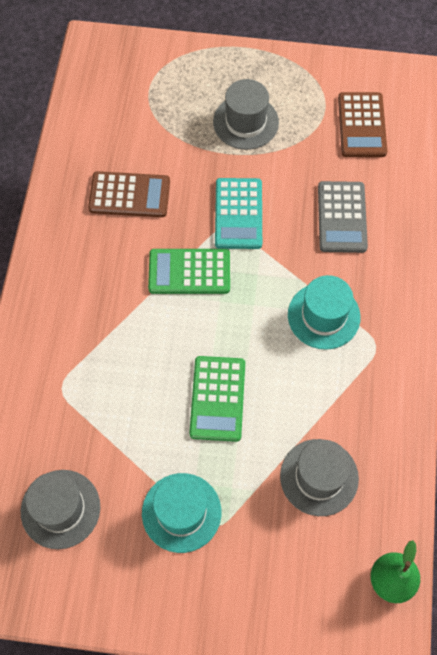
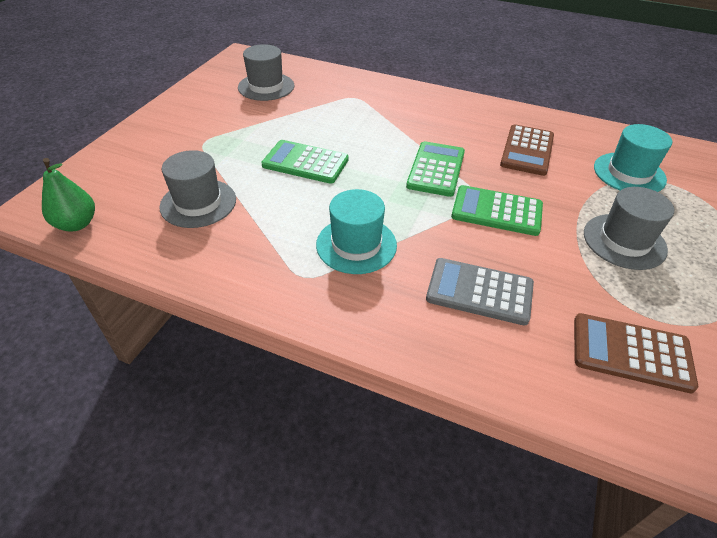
camera: 105 degrees right, 20 degrees down
turquoise hat [142,473,221,553] -> turquoise hat moved to [594,124,672,192]
turquoise calculator [215,178,262,249] -> green calculator [451,185,543,236]

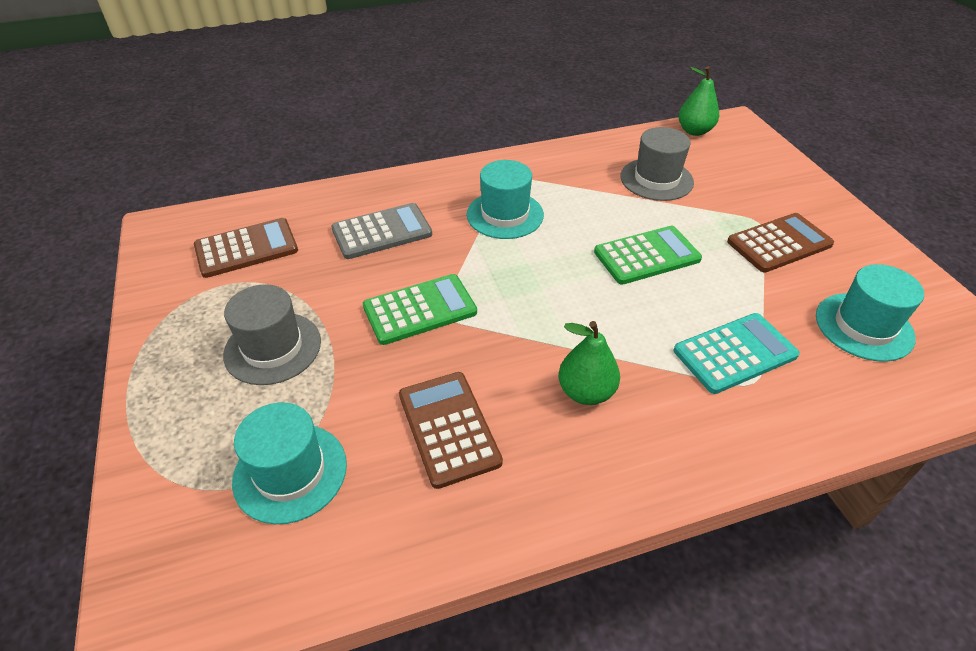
camera: 140 degrees right, 0 degrees up
grey hat [238,44,294,101] -> turquoise hat [816,264,924,362]
green calculator [406,141,465,197] -> none
none -> green pear [559,321,620,405]
none -> turquoise calculator [674,313,800,394]
none -> brown calculator [727,213,834,272]

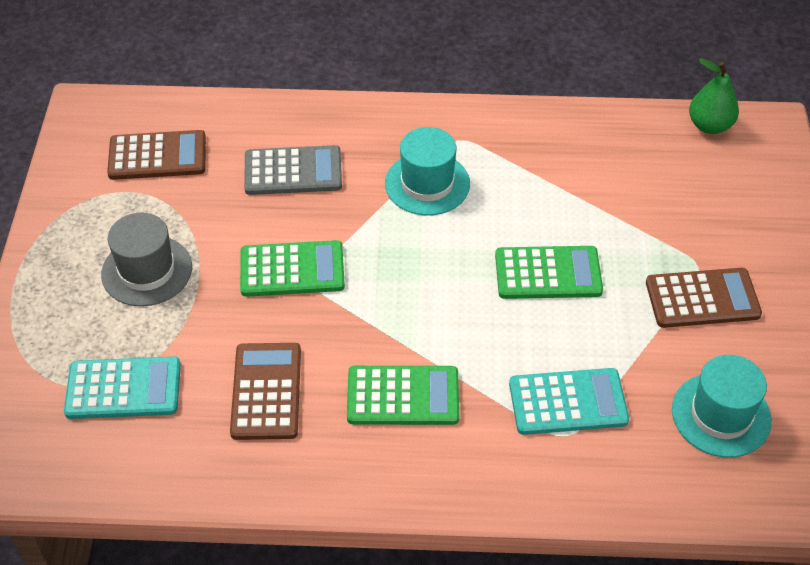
camera: 20 degrees right, 5 degrees up
turquoise hat [232,402,347,524] -> turquoise calculator [64,357,181,419]
green pear [559,321,620,405] -> green calculator [347,366,459,425]
grey hat [620,127,694,201] -> none

